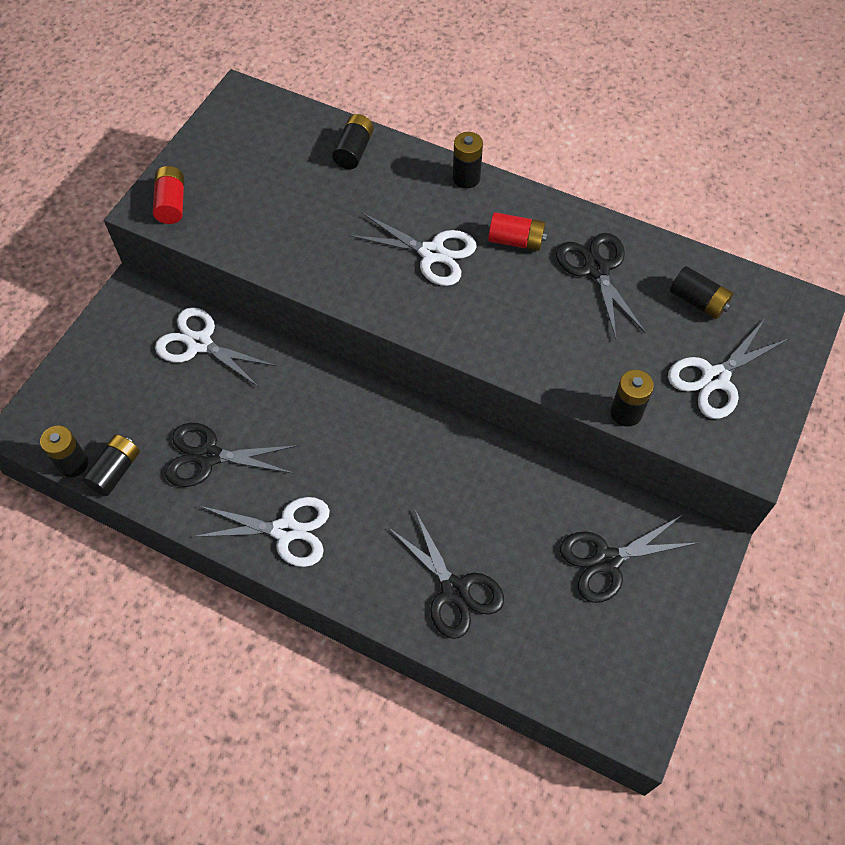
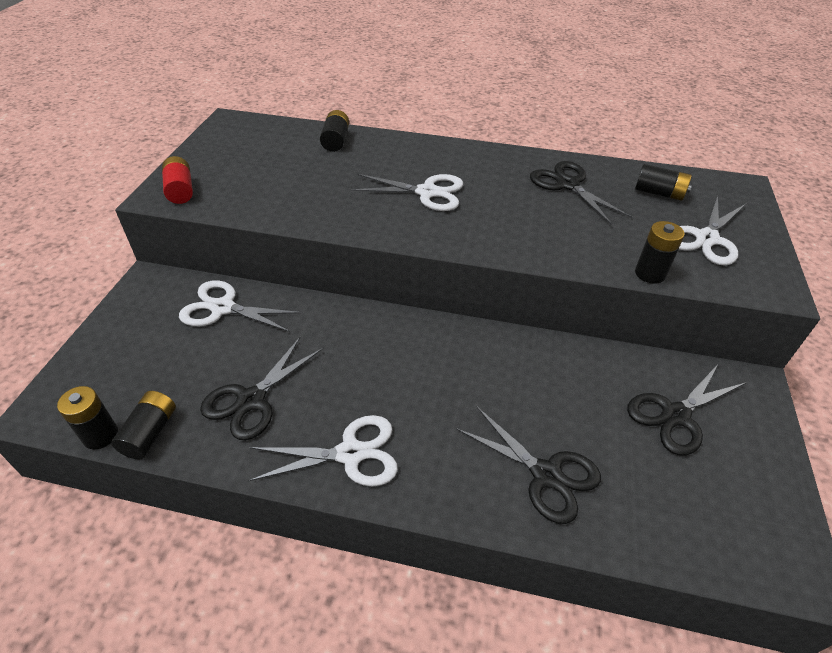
camera: 15 degrees left, 15 degrees down
black scissors [165,423,298,487] -> black scissors turned 45 degrees counterclockwise [200,336,324,441]
black battery [453,132,483,189] -> none
red battery [488,212,547,251] -> none

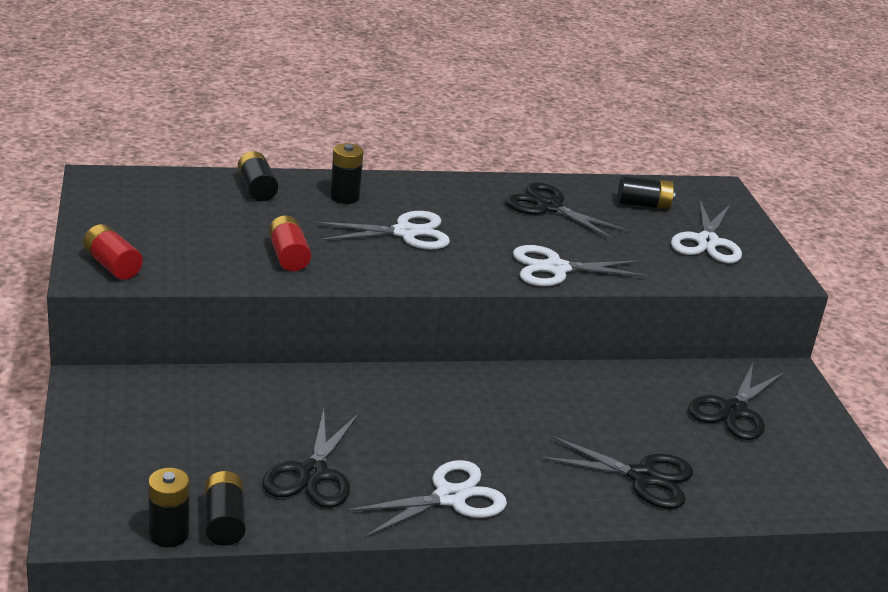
camera: 25 degrees left, 15 degrees down
white scissors [179,280,303,332] -> white scissors moved to [513,245,649,286]
black battery [635,221,685,284] -> black battery moved to [330,143,364,204]
none -> red battery [269,215,311,271]

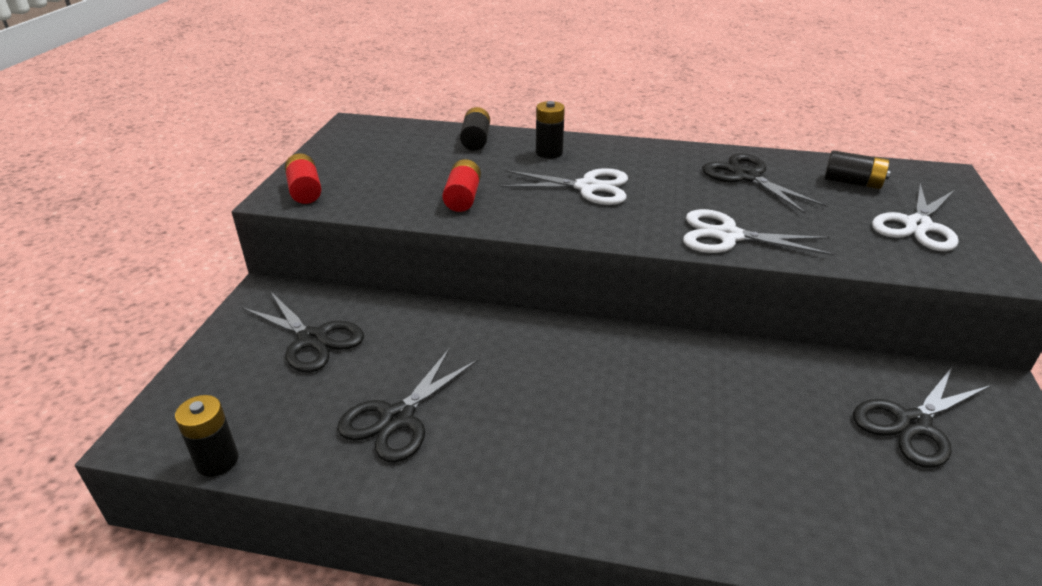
camera: 25 degrees right, 5 degrees up
black battery [205,471,246,546] -> none
white scissors [346,460,507,538] -> none
black scissors [540,435,693,509] -> black scissors moved to [242,291,364,372]

